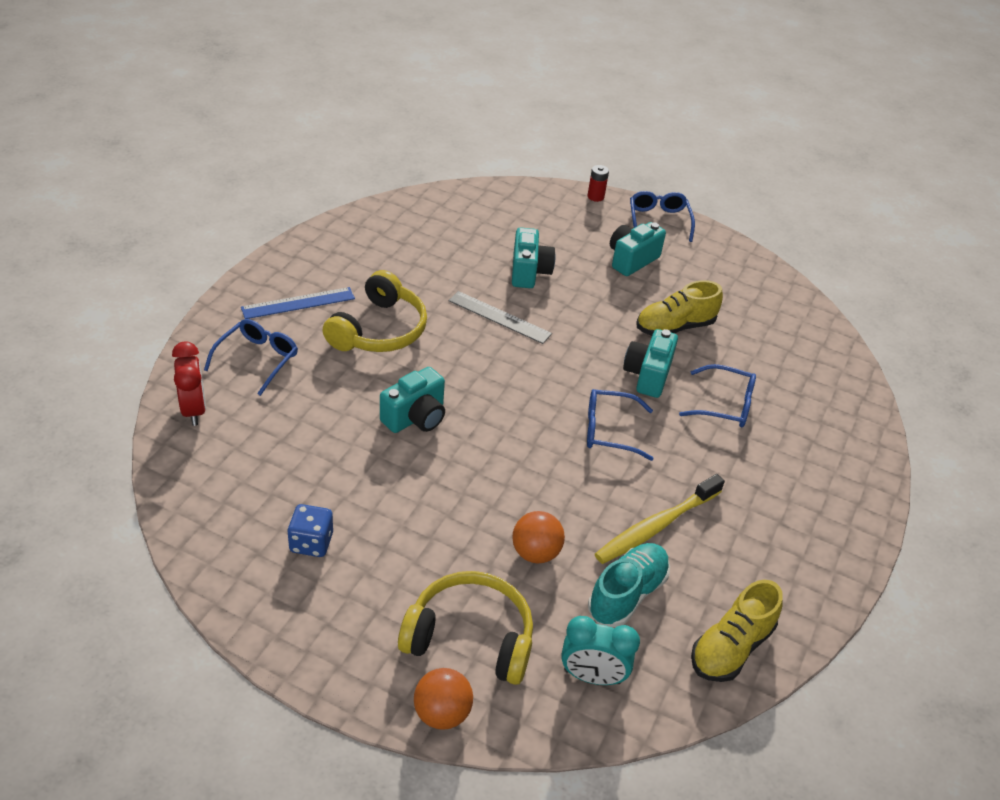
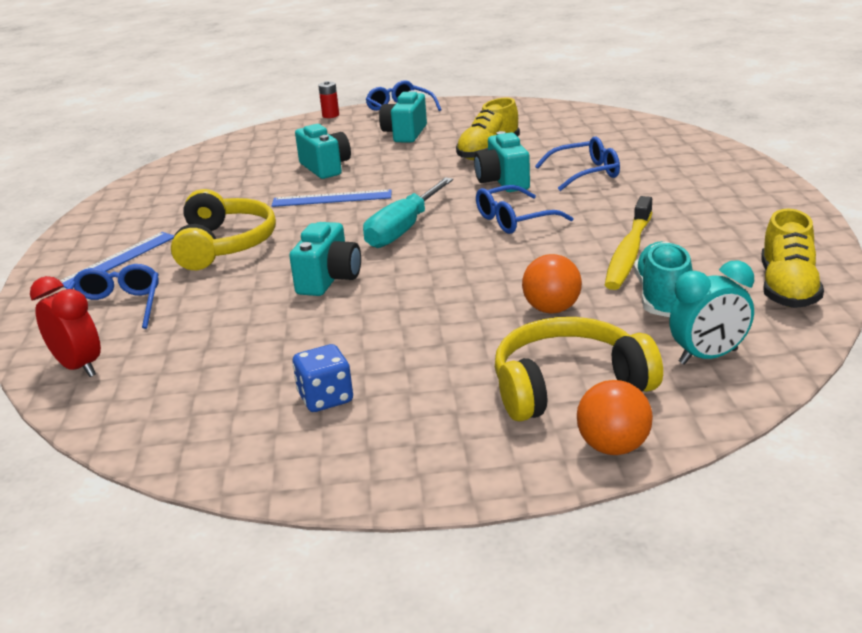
camera: 25 degrees left, 15 degrees down
grey ruler [448,291,552,344] -> blue ruler [272,189,392,207]
none -> turquoise screwdriver [363,177,453,248]

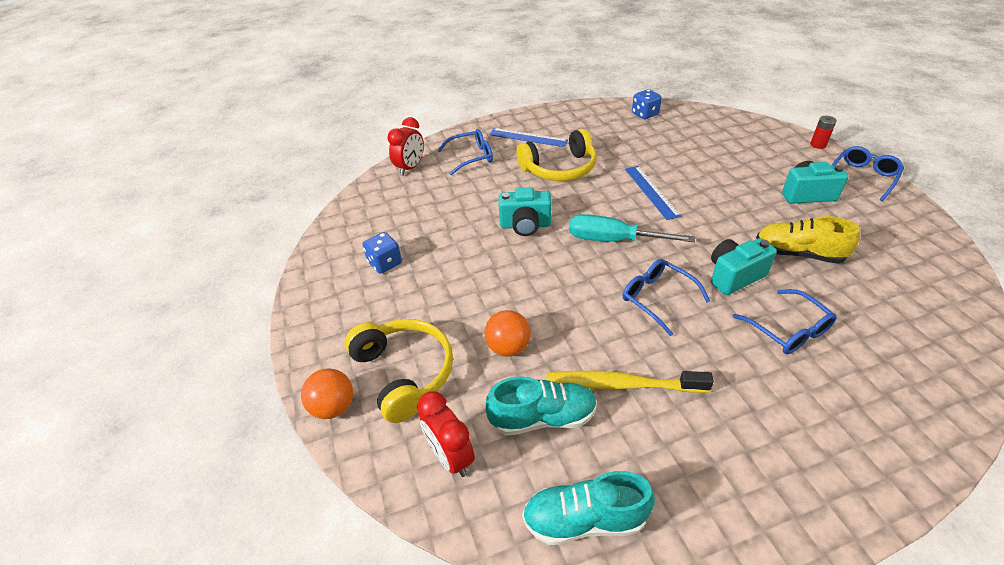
camera: 75 degrees right, 15 degrees up
turquoise camera [295,124,351,179] -> none
turquoise clock [669,260,754,365] -> red clock [417,391,475,477]
yellow shoe [761,209,824,308] -> turquoise shoe [522,471,655,545]
none -> blue dice [632,89,662,119]

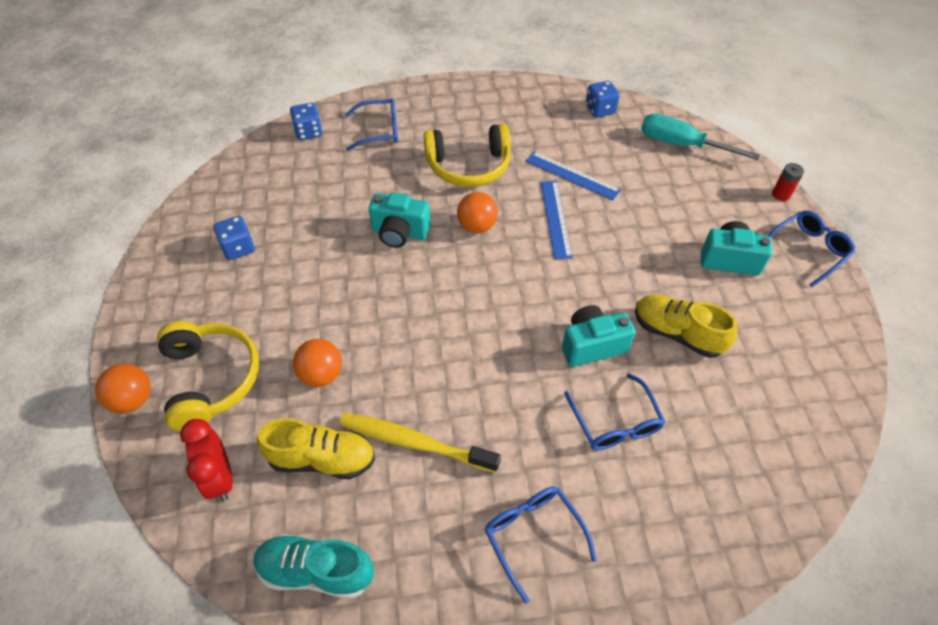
camera: 10 degrees right, 10 degrees up
red clock [387,117,424,176] -> blue dice [290,103,323,140]
turquoise shoe [485,376,597,436] -> yellow shoe [257,418,375,479]
blue ruler [489,128,568,147] -> blue ruler moved to [526,152,621,200]
turquoise screwdriver [569,214,695,242] -> turquoise screwdriver moved to [641,114,760,160]
blue glasses [622,259,710,336] -> blue glasses moved to [484,486,597,603]
none -> orange ball [457,192,498,233]

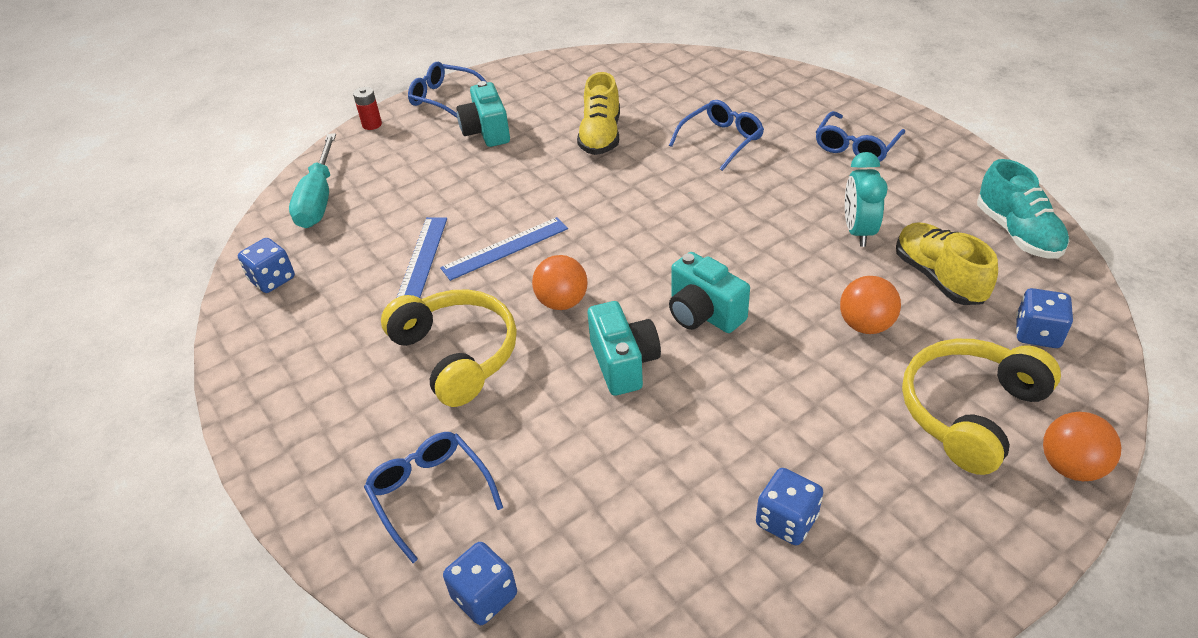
camera: 115 degrees left, 10 degrees down
red clock [180,419,233,501] -> blue dice [1016,288,1073,348]
yellow toothbrush [339,413,501,473] -> turquoise clock [845,152,888,247]
turquoise camera [562,305,635,367] -> turquoise camera moved to [669,252,750,333]

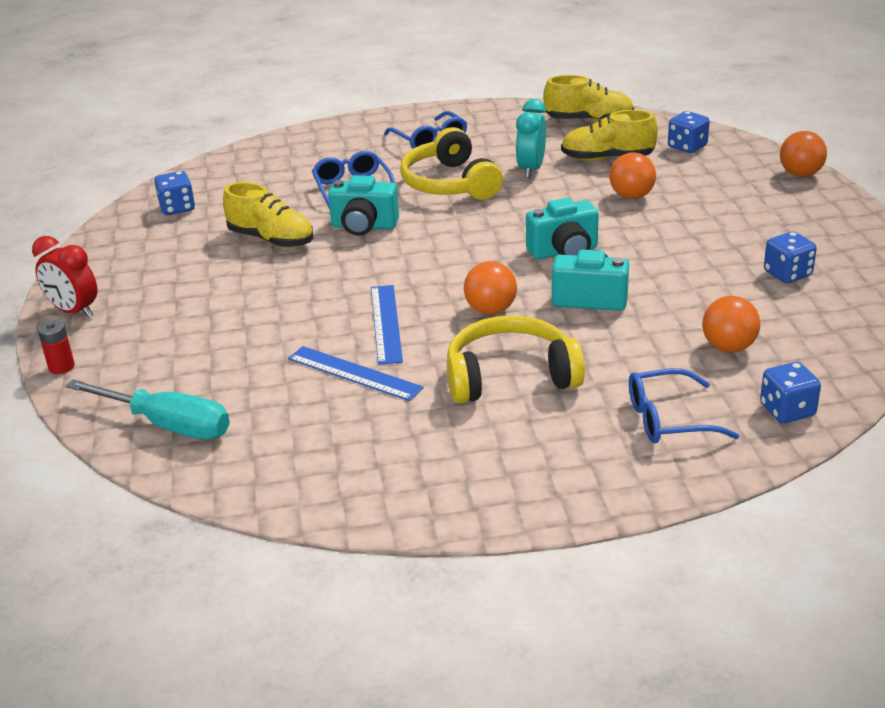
camera: 65 degrees left, 10 degrees down
blue dice [238,238,295,293] -> blue dice moved to [154,171,195,215]
blue glasses [408,62,487,118] -> red clock [32,236,97,318]
turquoise camera [456,81,510,147] -> turquoise camera moved to [328,175,399,236]
turquoise clock [845,152,888,247] -> turquoise clock turned 75 degrees clockwise [516,99,546,178]
yellow headphones [902,339,1061,475] -> yellow headphones moved to [400,127,503,200]
turquoise shoe [977,159,1069,259] -> yellow shoe [543,75,634,122]
none -> orange ball [702,296,761,352]

